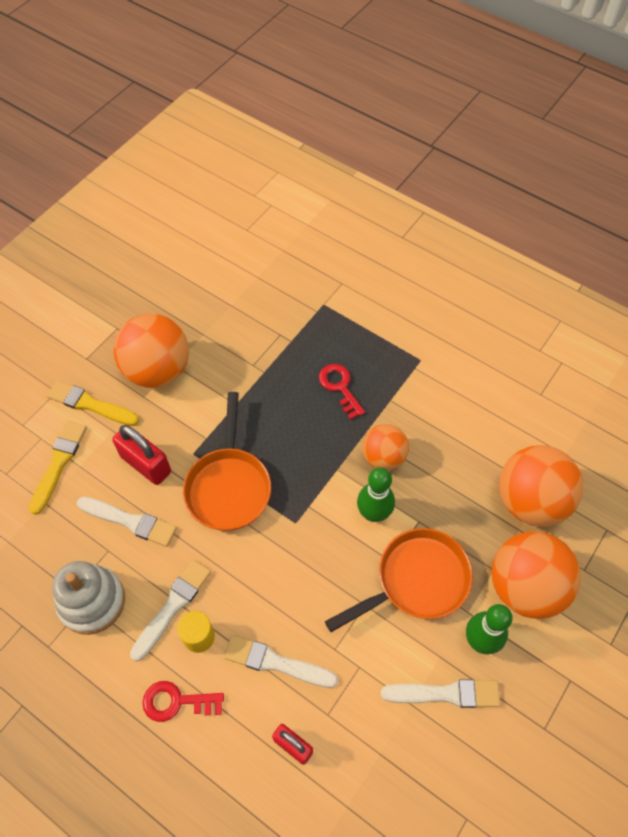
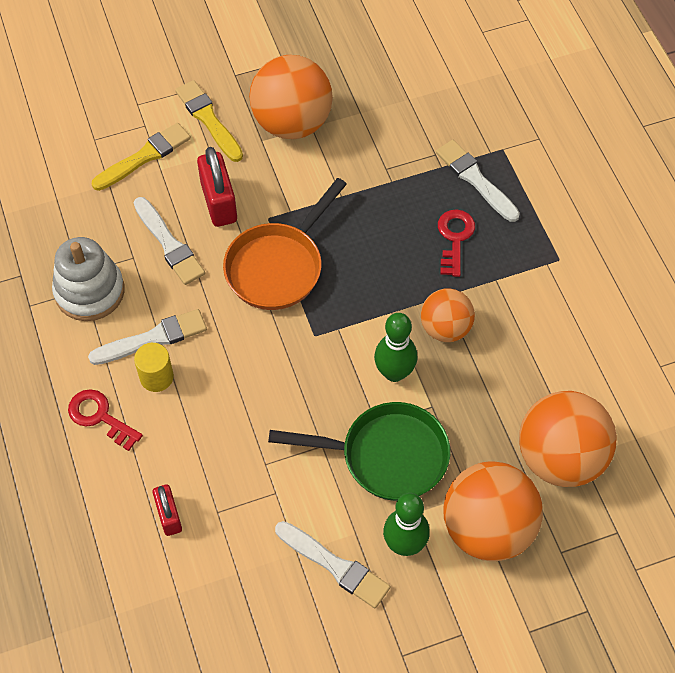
camera: 35 degrees right, 0 degrees up
white brush [224,635,338,688] -> white brush moved to [436,140,520,222]
orange pan [325,528,473,632] -> green pan [268,402,450,501]

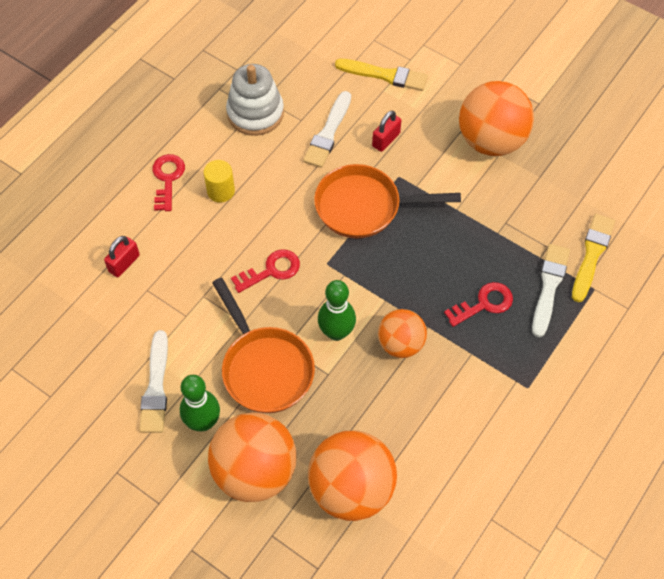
camera: 55 degrees right, 0 degrees up
white brush [88,309,207,365] -> none
yellow brush [175,80,243,162] -> yellow brush moved to [572,214,615,302]
red padlock [197,147,237,227] -> red padlock [372,110,401,152], size x0.62
green pan [268,402,450,501] -> orange pan [212,277,315,413]
none -> red key [231,249,300,293]

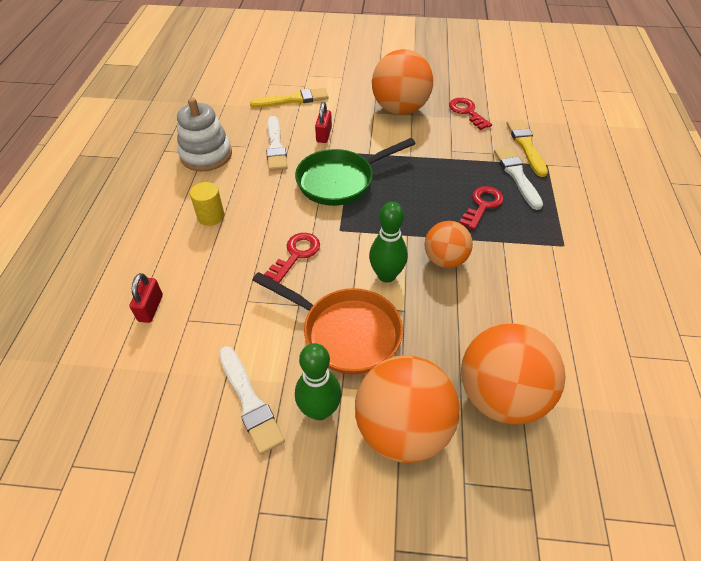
camera: 30 degrees left, 10 degrees down
red key [152,154,185,211] -> red key moved to [449,98,492,130]
orange pan [314,164,461,239] -> green pan [295,138,416,206]

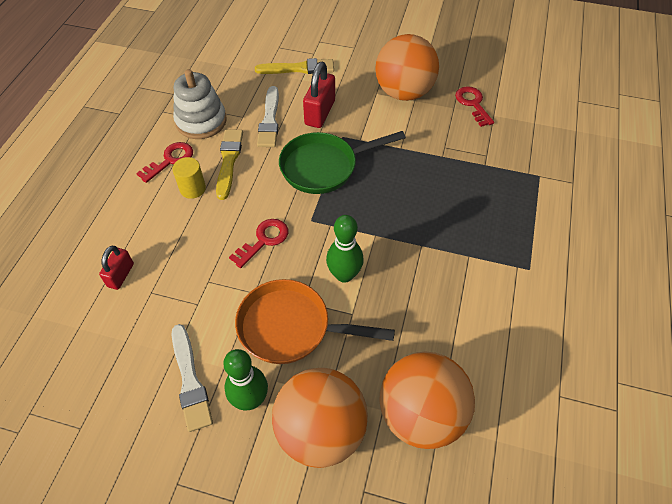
camera: 10 degrees right, 5 degrees up
orange pan [252,272,403,374] -> orange pan turned 150 degrees clockwise [235,279,395,364]
red padlock [315,102,332,143] -> red padlock [303,62,335,128], size x1.61
orange ball [424,221,473,268] -> none
red key [459,186,503,230] -> red key moved to [136,142,193,183]
white brush [494,147,543,210] -> none
yellow brush [507,120,548,177] -> yellow brush moved to [216,129,243,200]

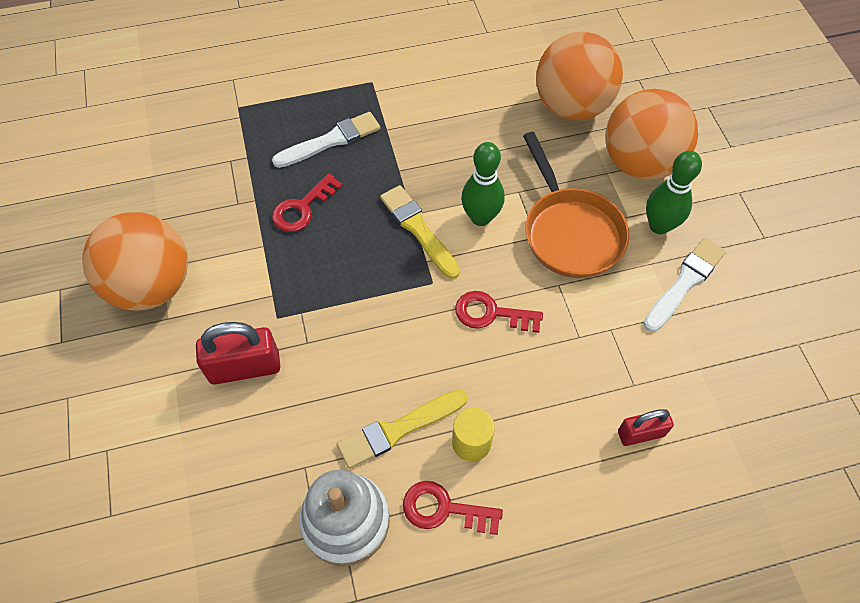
camera: 120 degrees left, 5 degrees up
yellow brush [255,58,334,74] -> yellow brush moved to [380,185,460,279]
white brush [257,86,279,147] -> white brush moved to [272,112,380,168]
green pan [279,131,406,194] -> none
red key [455,86,494,127] -> red key moved to [272,173,343,232]

